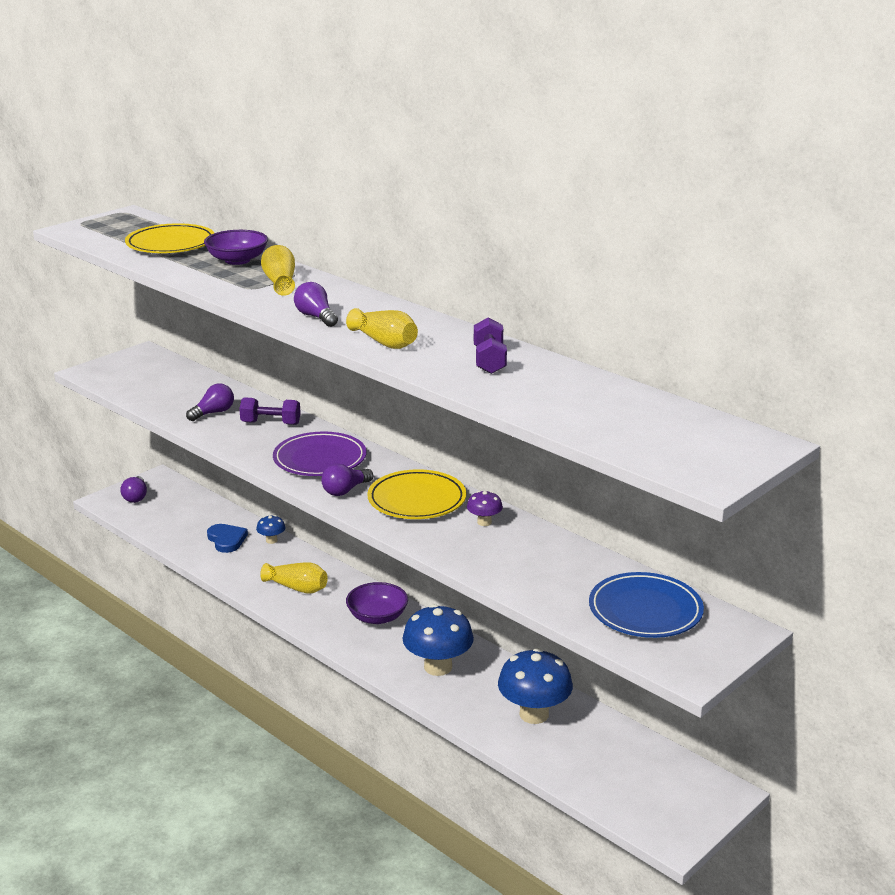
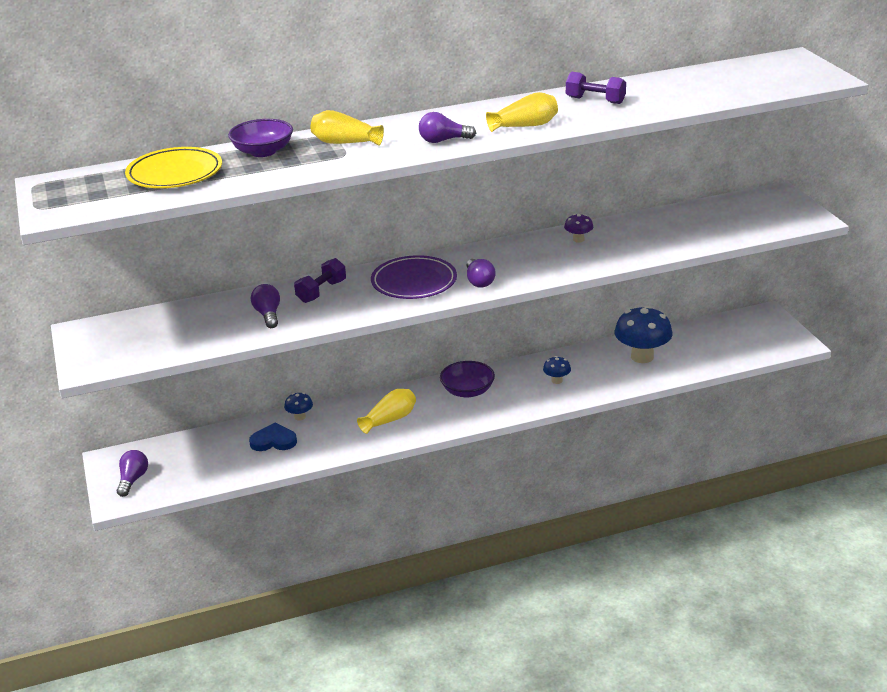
camera: 60 degrees left, 5 degrees up
purple light bulb [120,476,147,503] -> purple light bulb turned 105 degrees counterclockwise [117,450,148,497]
yellow plate [367,469,466,519] -> none
blue mushroom [402,604,474,676] -> blue mushroom [543,356,571,384], size x0.48
blue plate [589,572,704,638] -> none

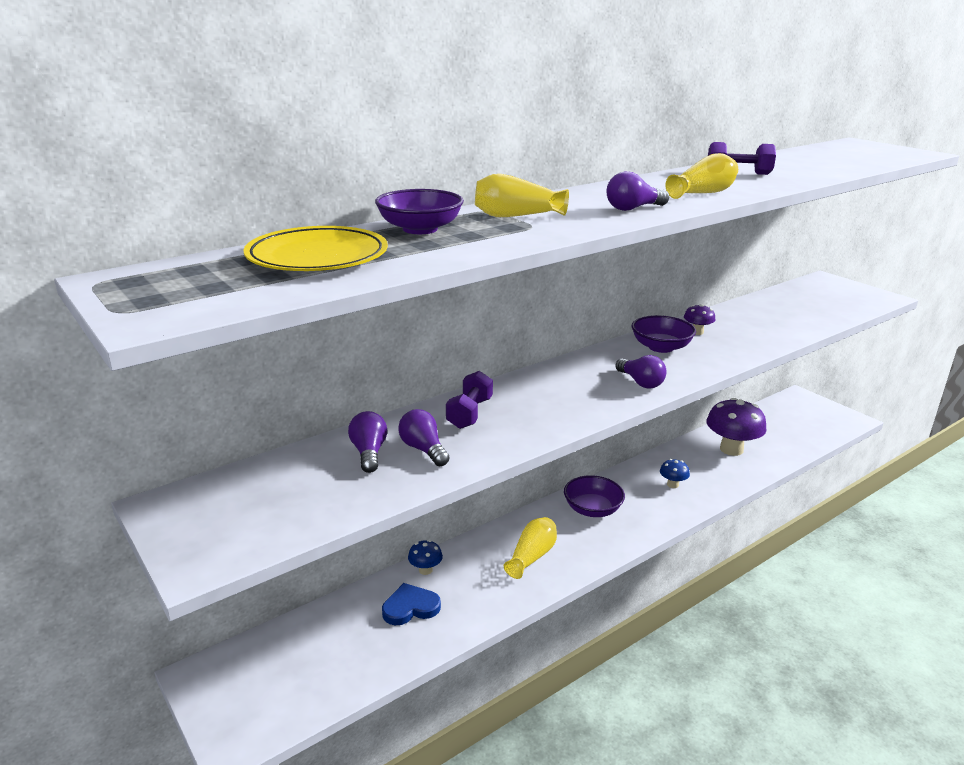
camera: 20 degrees left, 5 degrees down
purple light bulb [117,450,148,497] -> purple light bulb moved to [348,411,387,473]
purple plate [371,255,457,299] -> none
blue mushroom [614,306,673,363] -> purple mushroom [706,398,767,456]
none -> purple bowl [632,315,696,353]

